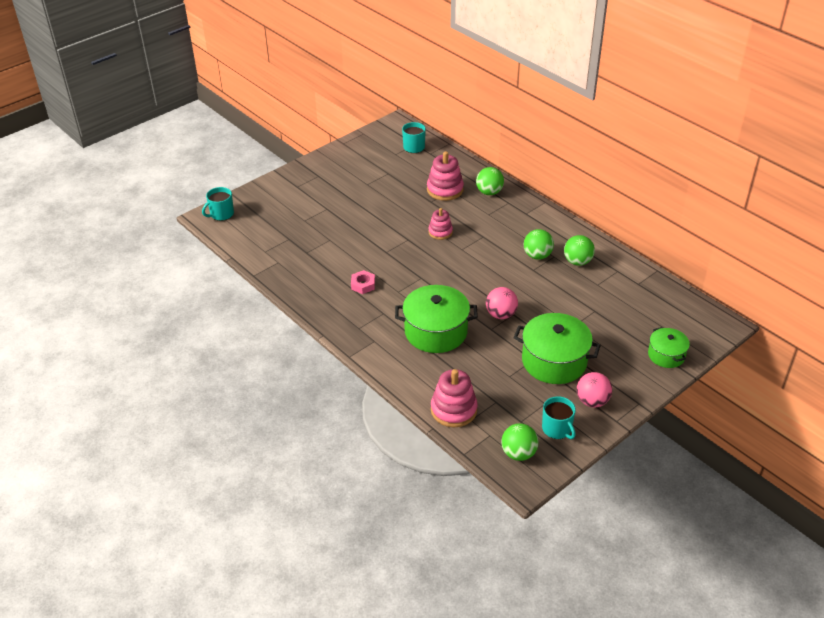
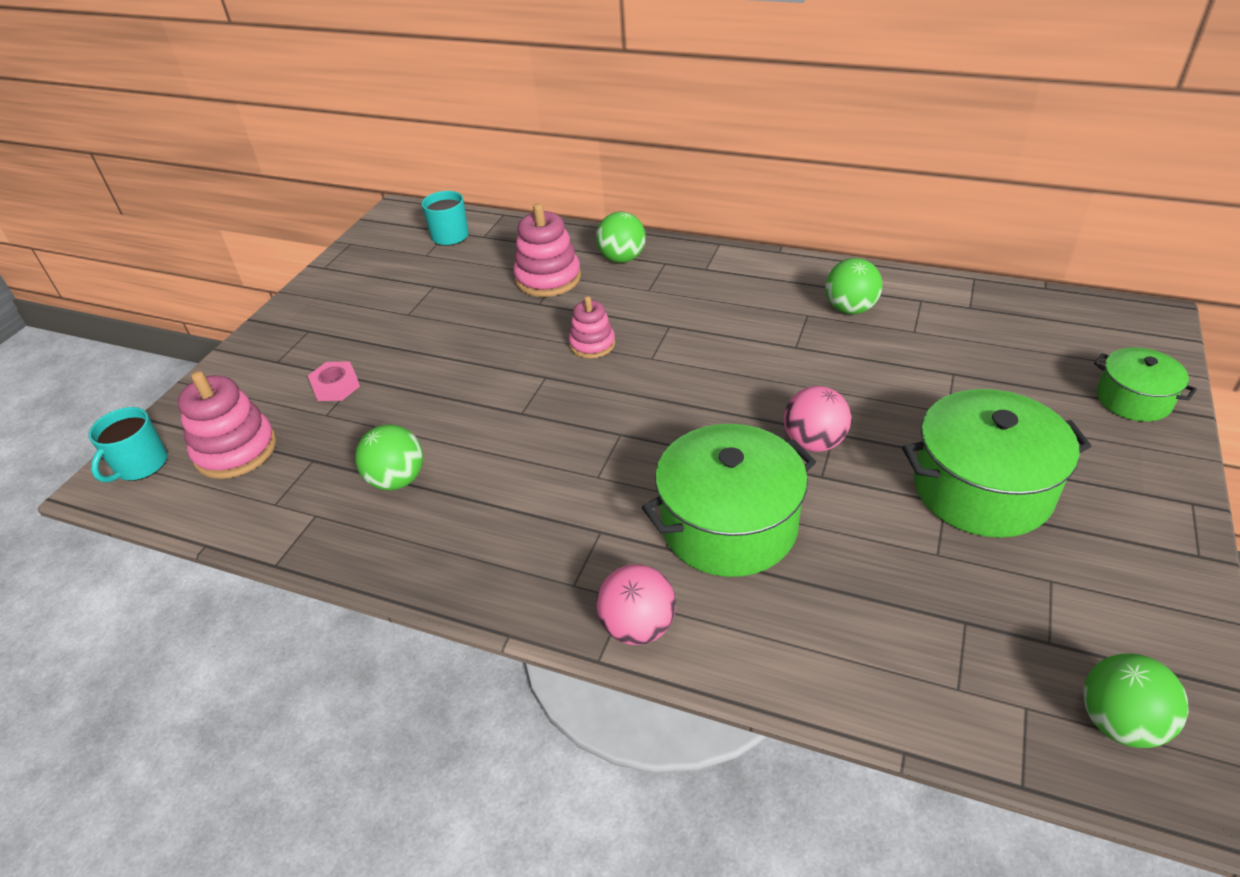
camera: 25 degrees left, 0 degrees up
pink nut [351,270,375,294] -> pink nut moved to [308,361,360,401]
pink stacking toy [431,369,478,427] -> pink stacking toy moved to [178,371,276,479]
green ball [524,229,554,260] -> green ball moved to [355,424,423,490]
turquoise mug [542,396,576,439] -> none
pink ball [577,372,612,407] -> pink ball moved to [596,564,676,645]

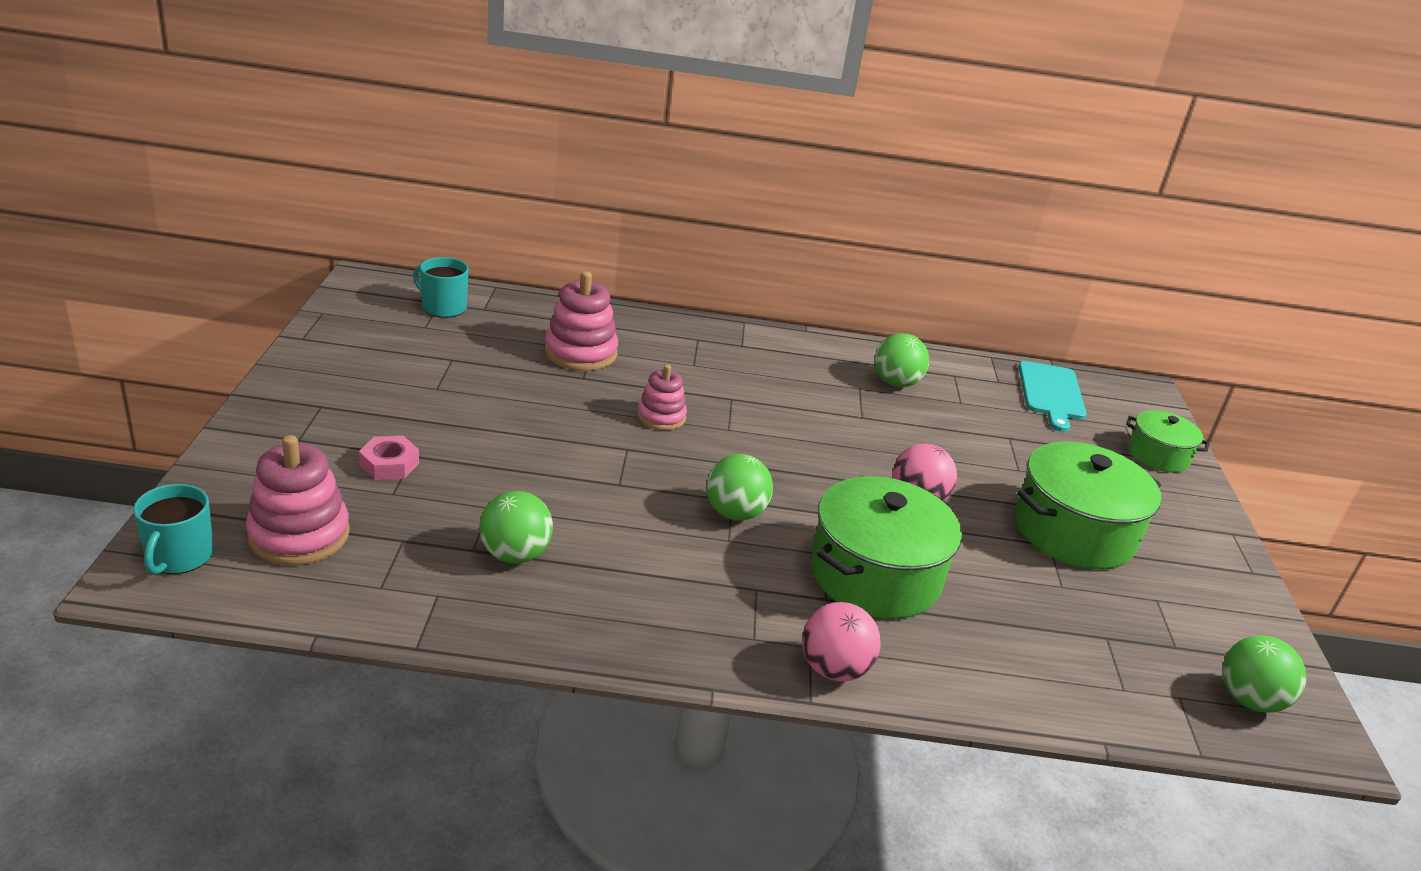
camera: 25 degrees left, 10 degrees down
green ball [596,212,646,263] -> green ball moved to [707,454,773,521]
none -> turquoise cutting board [1019,361,1087,432]

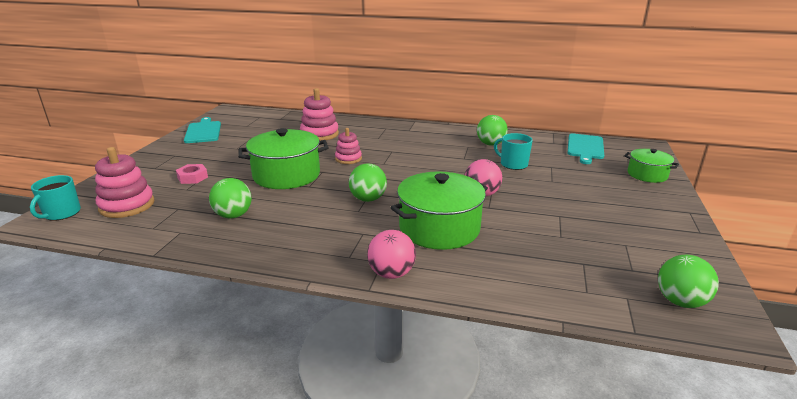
camera: 15 degrees right, 5 degrees down
turquoise mug [413,257,469,318] -> turquoise mug moved to [494,133,533,170]
green pot [1015,441,1162,569] -> green pot moved to [238,128,329,189]
none -> turquoise cutting board [184,117,221,143]

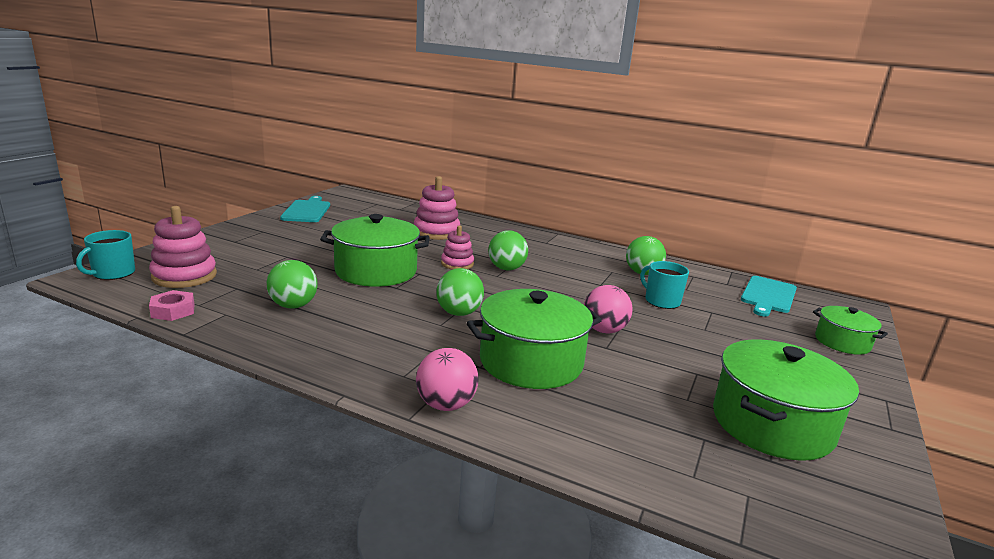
camera: 10 degrees right, 5 degrees down
pink nut [176,164,208,184] -> pink nut moved to [149,290,195,321]
green ball [658,255,719,308] -> green ball moved to [488,230,528,270]
none -> green pot [713,339,859,461]

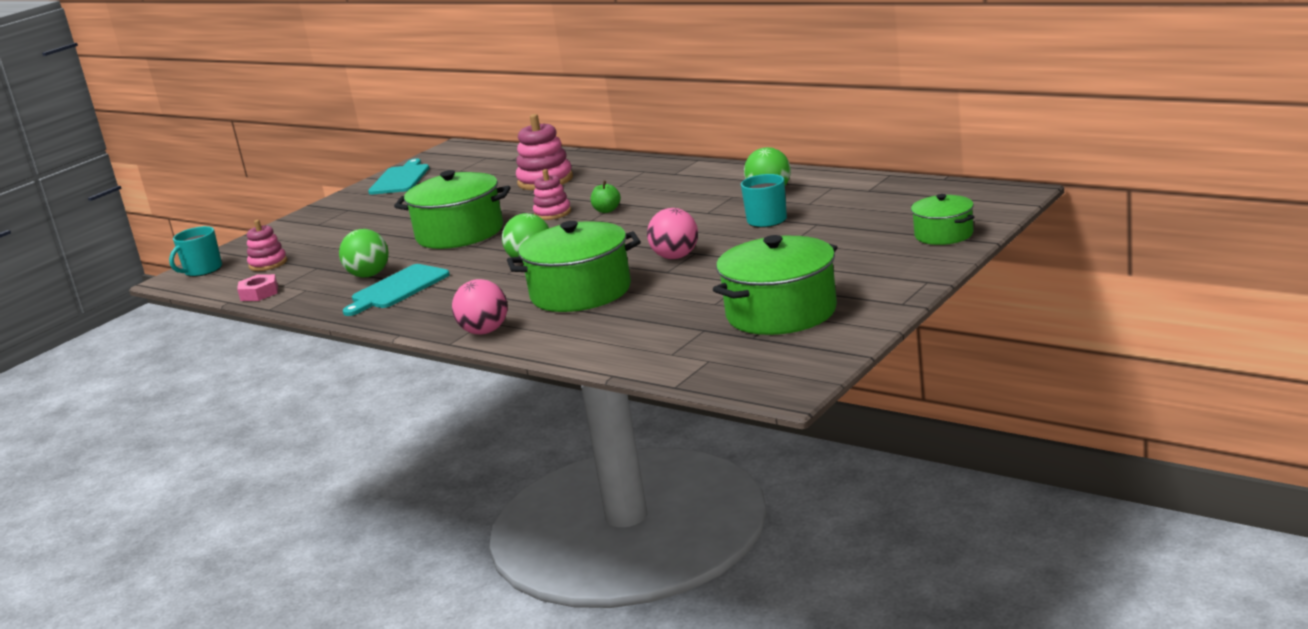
camera: 15 degrees right, 0 degrees up
pink stacking toy [149,206,217,288] -> pink stacking toy [247,220,287,271], size x0.63
green ball [488,230,528,270] -> green apple [591,181,621,213]
turquoise cutting board [741,276,797,317] -> turquoise cutting board moved to [343,264,450,316]

